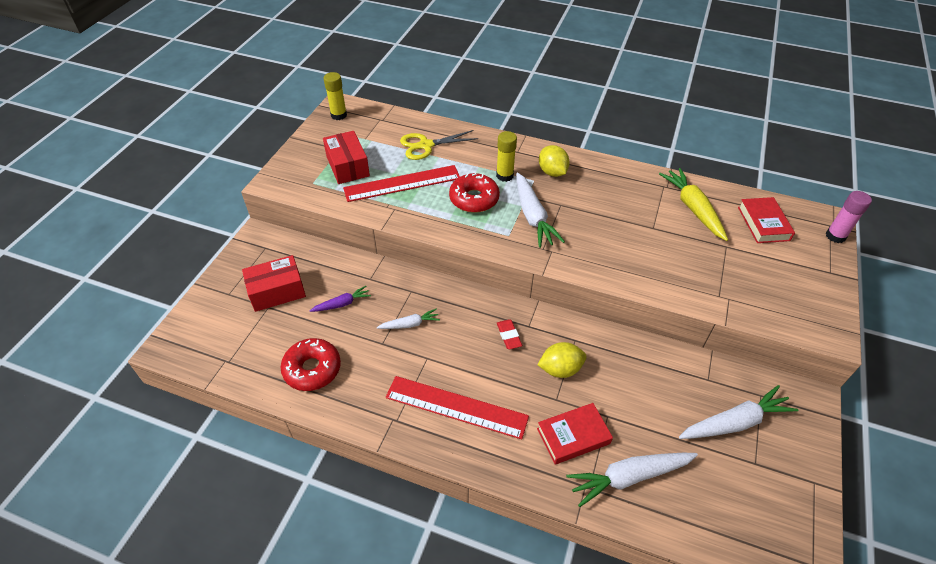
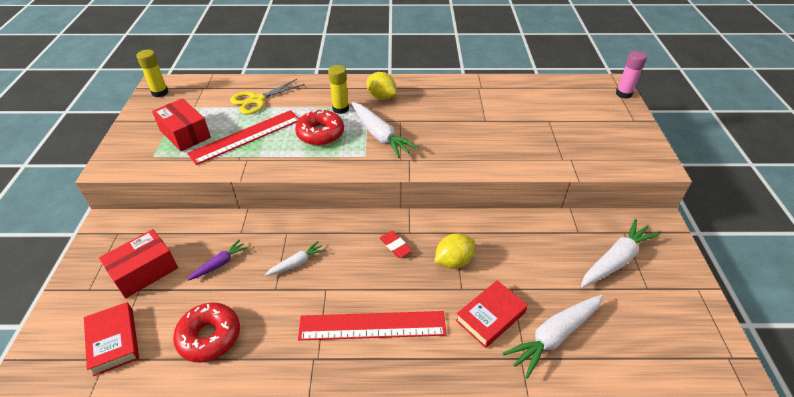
camera: 20 degrees left, 5 degrees down
yellow carrot [659,168,728,241] -> none
red book [738,197,795,243] -> red book moved to [84,302,139,376]

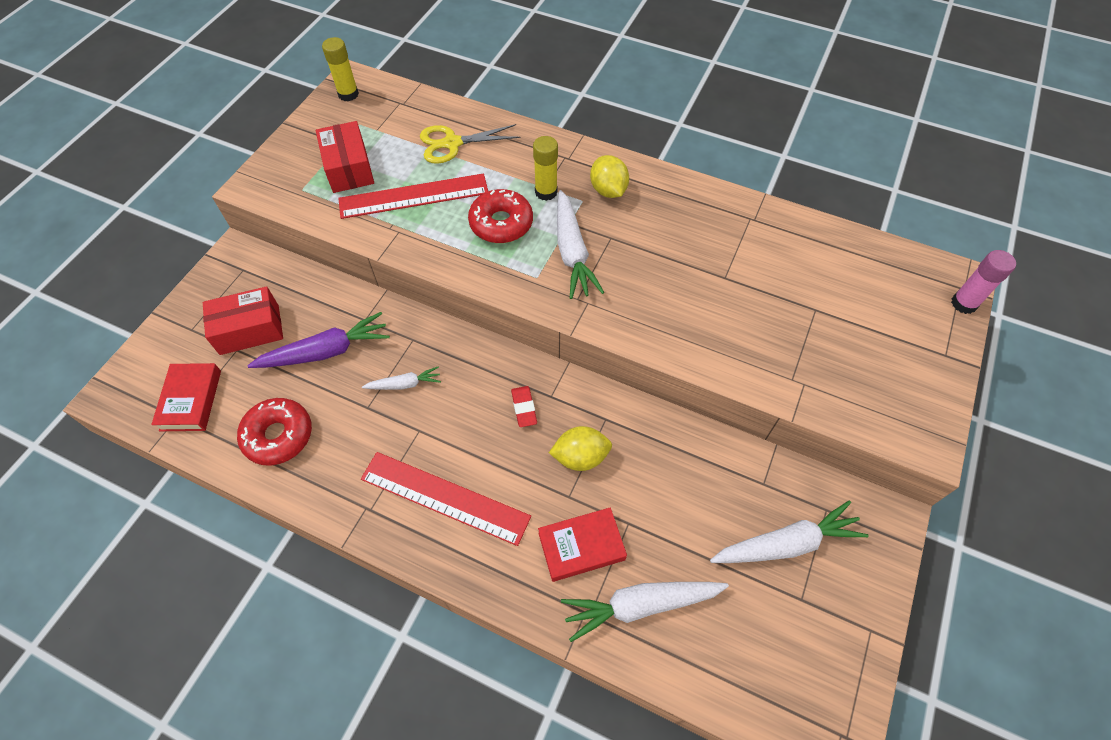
camera: 25 degrees right, 15 degrees up
purple carrot [187,239,248,281] -> purple carrot [247,312,390,368], size x1.81

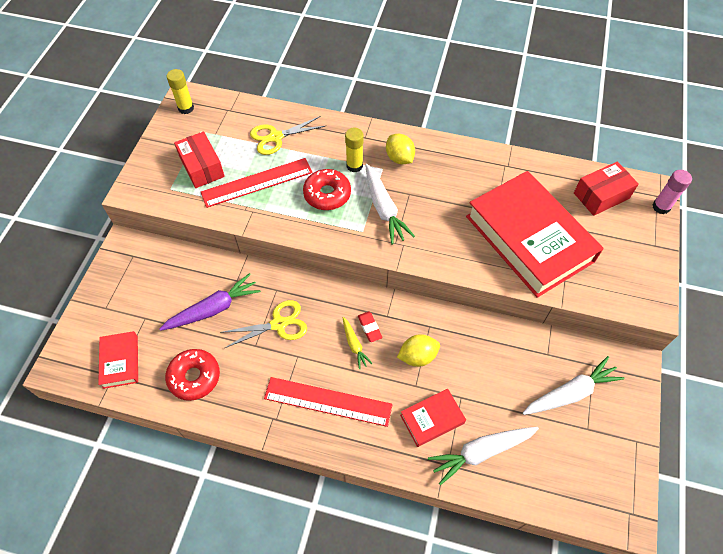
camera: 10 degrees left, 0 degrees up
red box [203,286,283,355] -> red box moved to [574,161,638,216]
white carrot [362,366,441,390] -> yellow scissors [220,300,307,348]
none -> yellow carrot [343,317,373,369]
none -> red book [466,171,604,298]

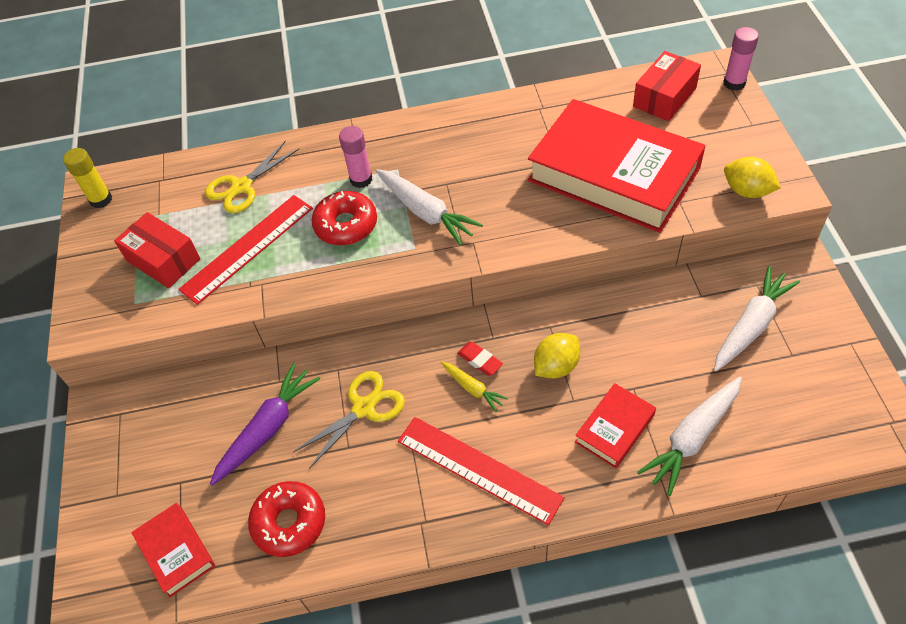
camera: 20 degrees left, 5 degrees down
red ruler [264,377,393,427] -> red ruler turned 45 degrees clockwise [398,417,565,525]
yellow glue stick [345,128,363,172] -> pink glue stick [339,126,372,188]
yellow lemon [386,134,415,164] -> yellow lemon moved to [724,157,781,198]

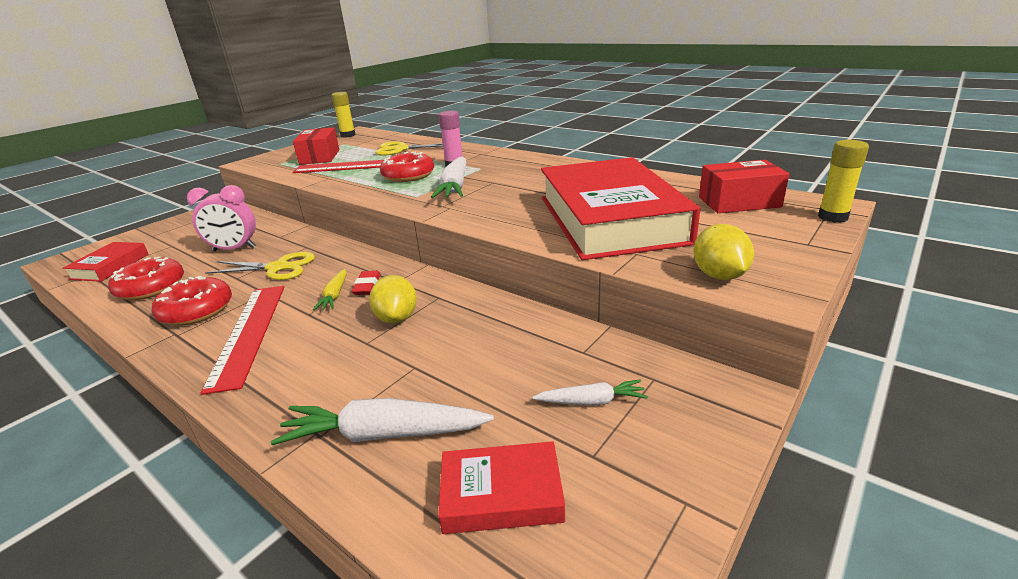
camera: 45 degrees right, 25 degrees down
purple carrot [210,363,320,486] -> pink clock [187,185,256,251]
yellow lemon [534,333,580,379] -> yellow lemon turned 75 degrees clockwise [369,275,417,323]
red book [575,383,656,468] -> red book moved to [438,441,565,534]
white carrot [714,266,800,372] -> white carrot [532,379,648,406], size x0.55
pink glue stick [723,27,759,91] -> yellow glue stick [818,140,869,223]
none -> red donut [151,276,232,326]

